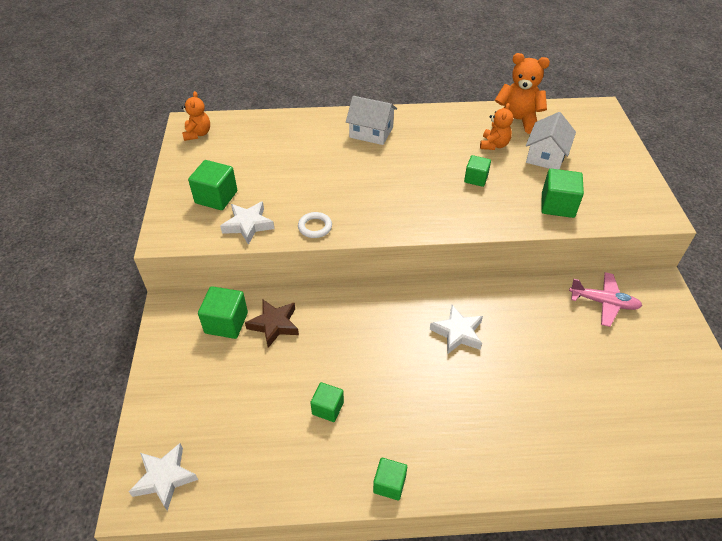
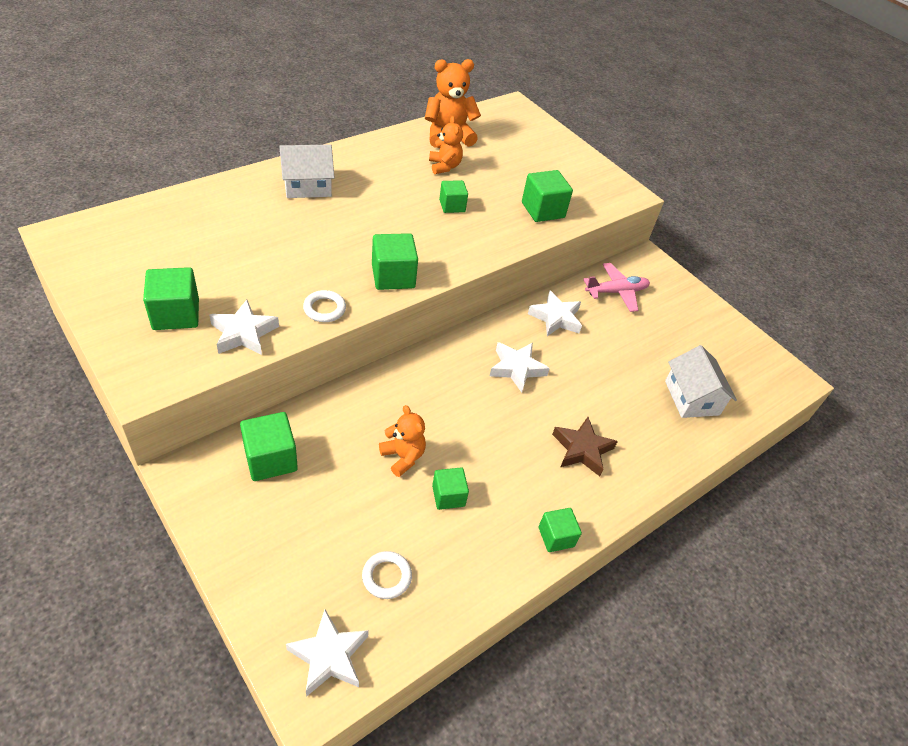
camera: 40 degrees left, 0 degrees up
orange teddy bear [181,91,210,141] -> orange teddy bear moved to [379,405,426,477]
brown star [245,300,299,348] -> brown star moved to [552,417,618,476]
white house [526,112,576,170] -> white house moved to [665,345,737,418]
none -> white ring [362,551,412,599]
none -> green cube [372,233,418,290]
none -> white star [528,291,582,336]

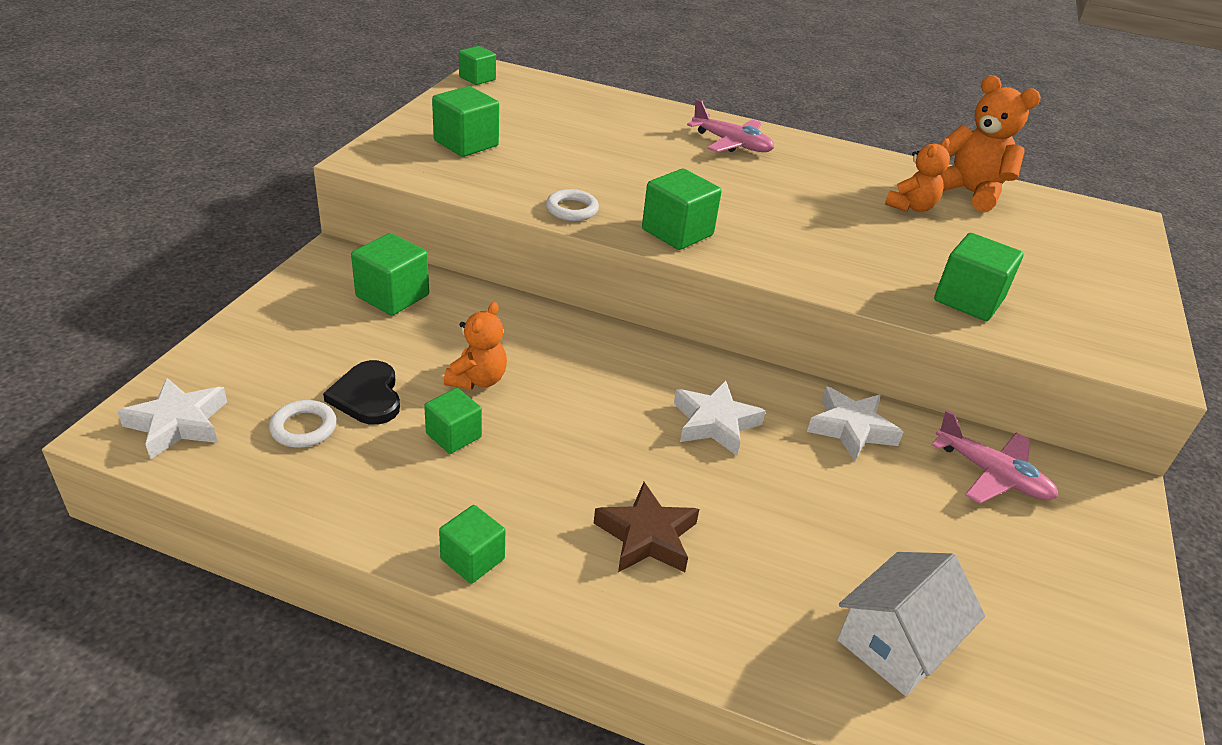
camera: 60 degrees right, 10 degrees down
white star [209,300,279,355] -> none
white house [279,144,335,198] -> pink plane [687,99,774,152]
green cube [439,180,468,213] -> green cube moved to [459,46,496,85]
none -> black heart [323,360,400,425]

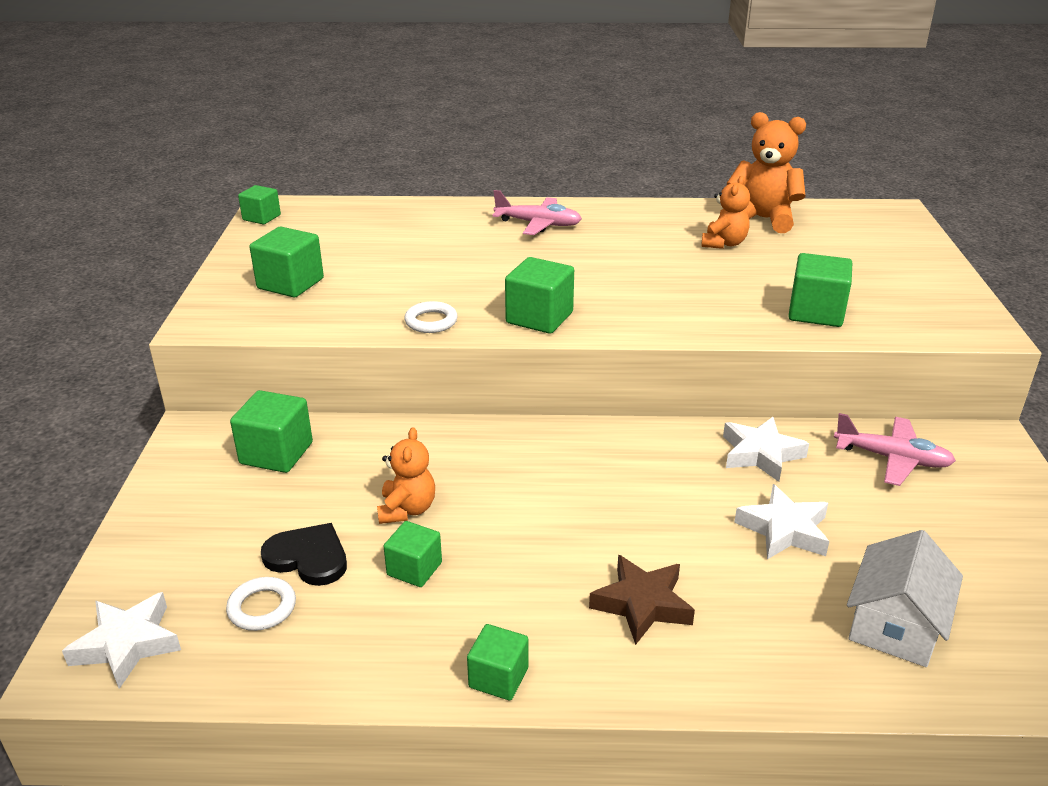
camera: 15 degrees left, 5 degrees down
black heart [323,360,400,425] -> black heart turned 150 degrees clockwise [261,523,347,586]
white star [674,381,766,456] -> white star moved to [734,484,829,560]

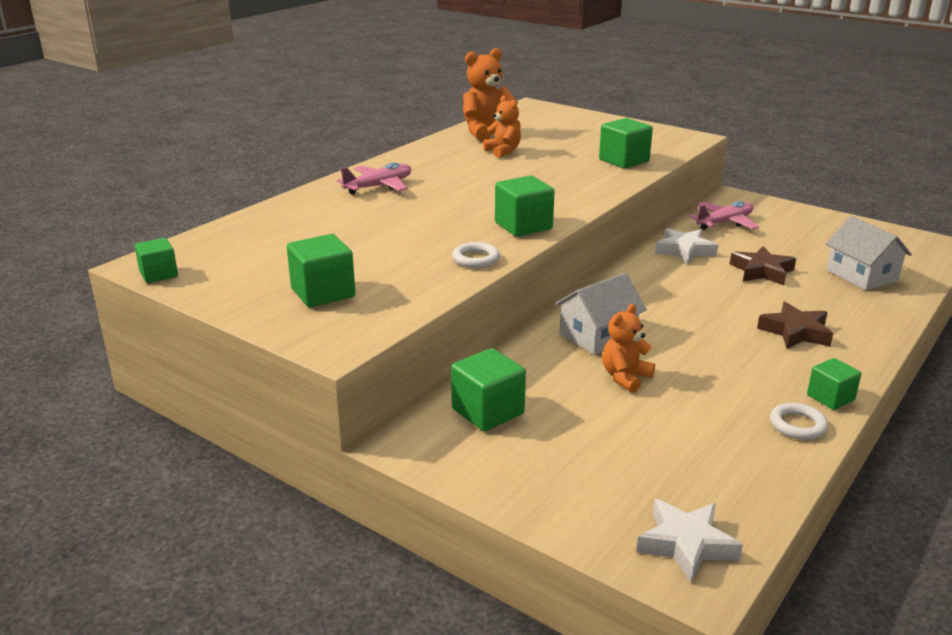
camera: 55 degrees left, 5 degrees down
white ring [226,577,296,631] -> white ring moved to [770,403,828,440]
black heart [261,523,347,586] -> none
orange teddy bear [377,427,435,524] -> orange teddy bear turned 90 degrees counterclockwise [602,303,655,392]
green cube [383,521,442,587] -> none
white star [734,484,829,560] -> brown star [730,246,796,285]
none -> white house [555,273,647,355]

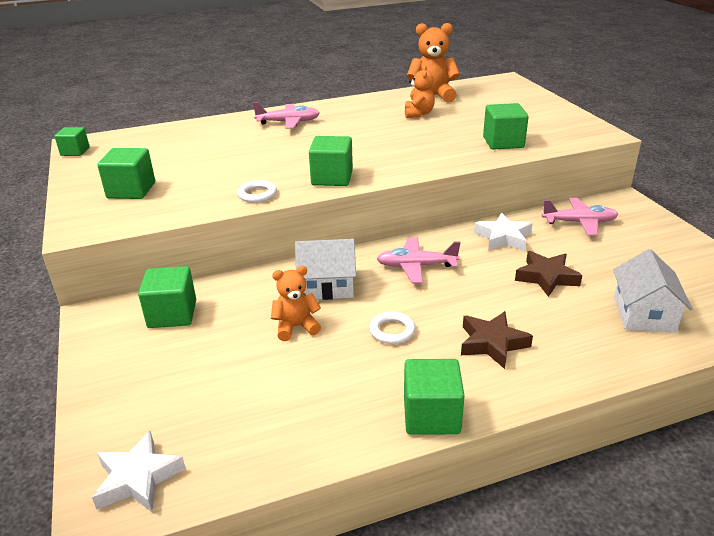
camera: 35 degrees right, 5 degrees up
white ring [770,403,828,440] -> white ring moved to [369,312,415,344]
green cube [807,358,862,410] -> green cube [404,359,465,435], size x1.54
none -> pink plane [376,237,461,283]

